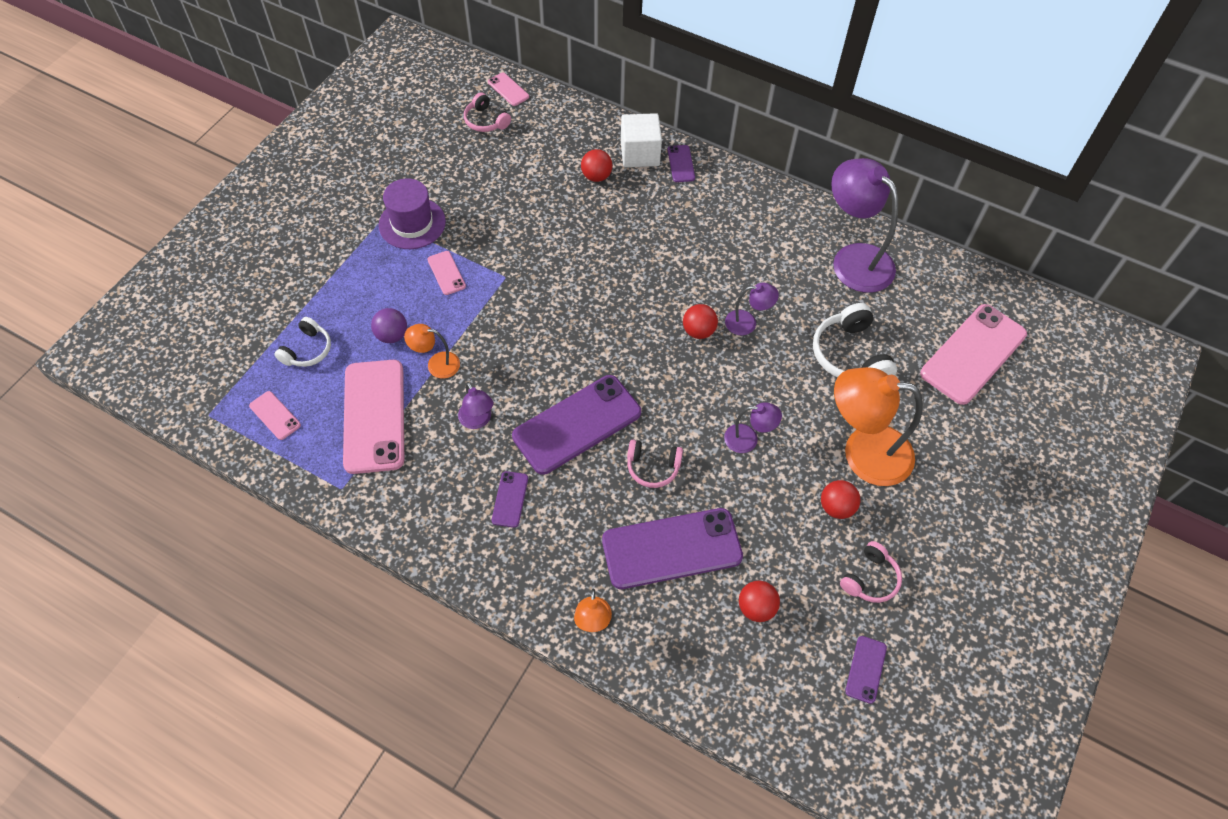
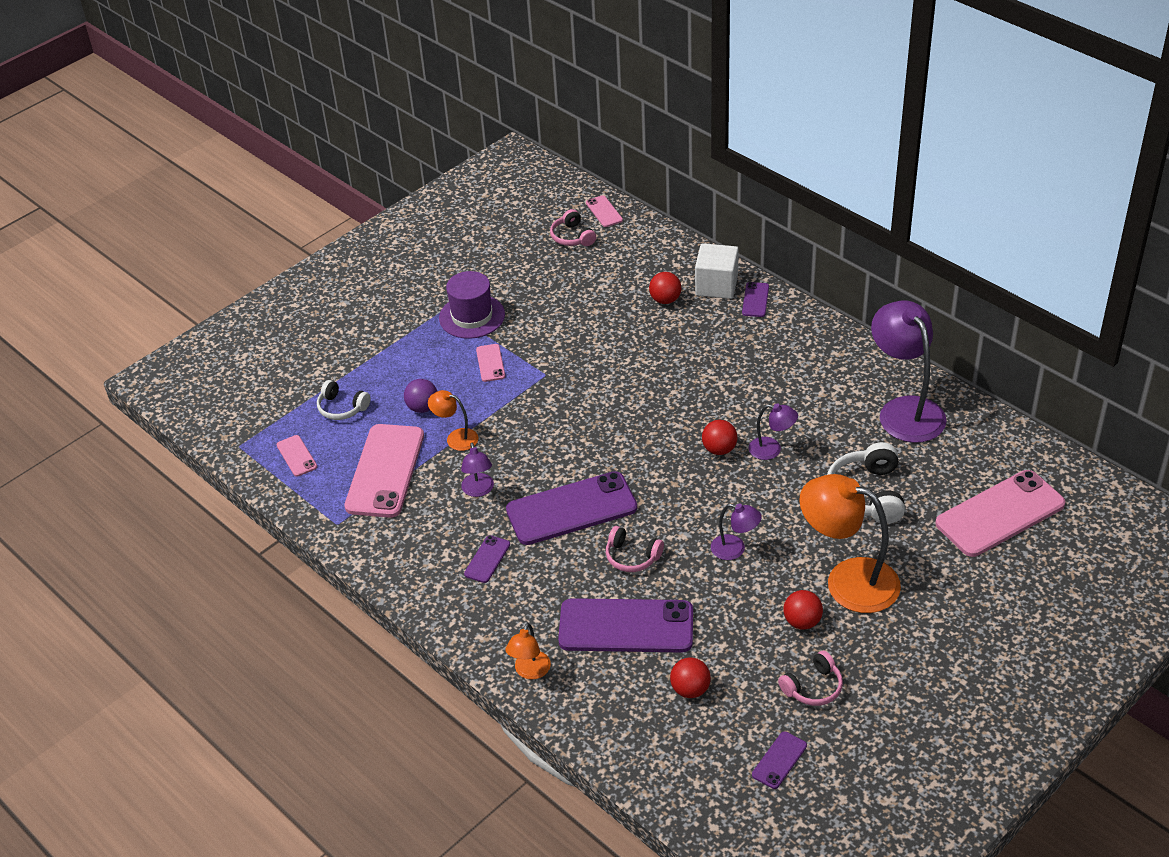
camera: 20 degrees right, 15 degrees down
white headphones [274,317,331,367] -> white headphones turned 75 degrees clockwise [317,380,371,420]

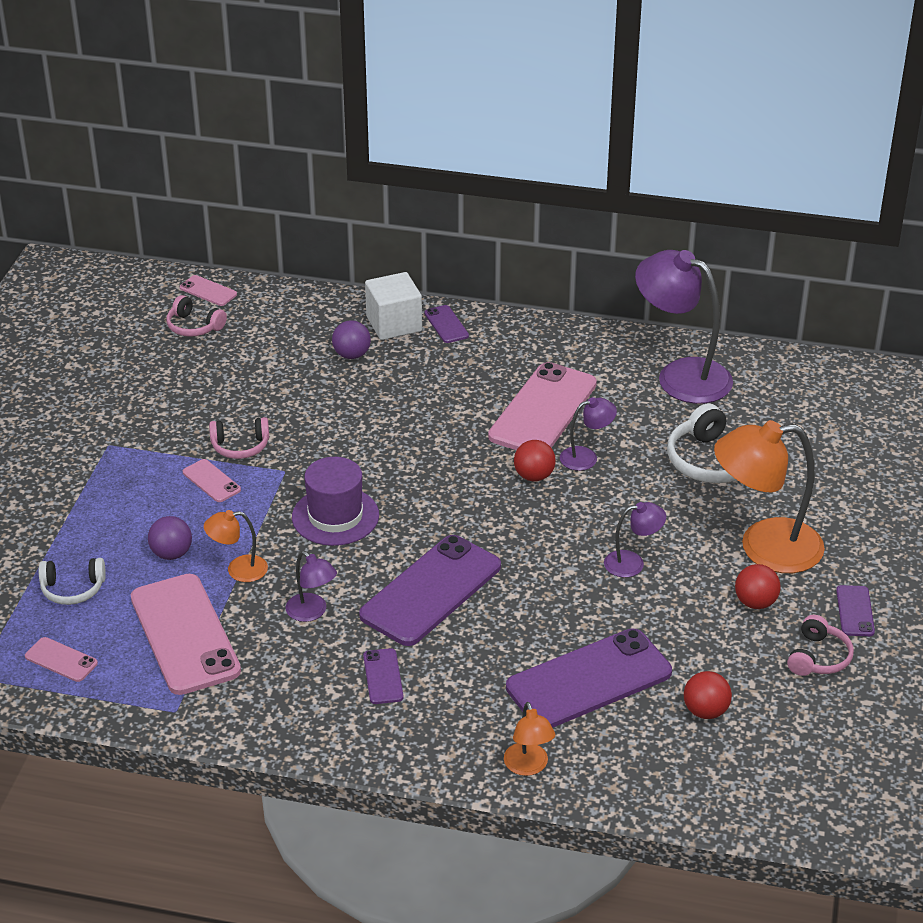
camera: 35 degrees left, 5 degrees down
purple hat [439,271,505,339] -> purple hat moved to [292,457,379,546]
pink headphones [606,526,664,572] -> pink headphones moved to [209,417,269,459]
red ball [649,272,681,304] -> purple ball [332,320,371,359]
purple phone [752,731,807,789] -> purple phone moved to [836,585,875,636]
pink phone [935,470,1065,557] -> pink phone moved to [488,362,597,450]

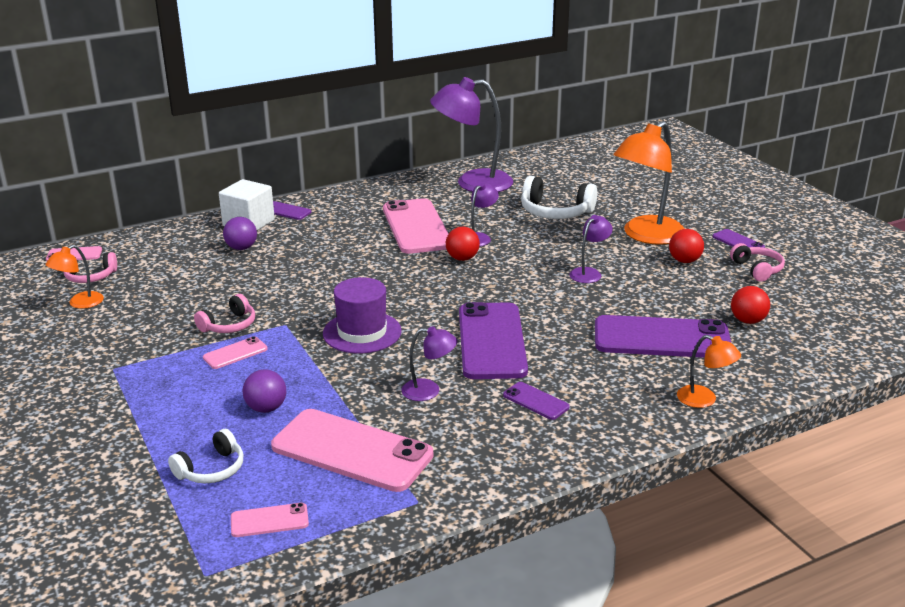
camera: 40 degrees left, 10 degrees down
pink phone [183,459,241,502] -> pink phone turned 45 degrees counterclockwise [203,336,268,369]
orange lamp [204,510,268,582] -> orange lamp moved to [45,245,104,309]
purple phone [506,628,672,728] -> purple phone turned 75 degrees clockwise [595,315,731,358]

